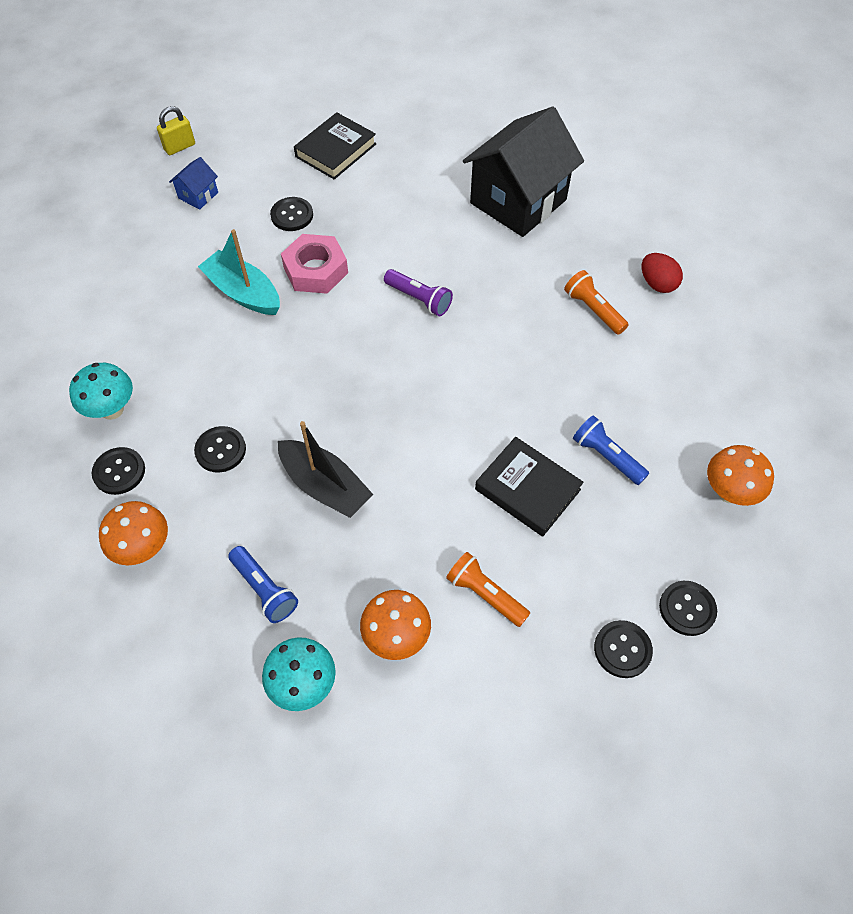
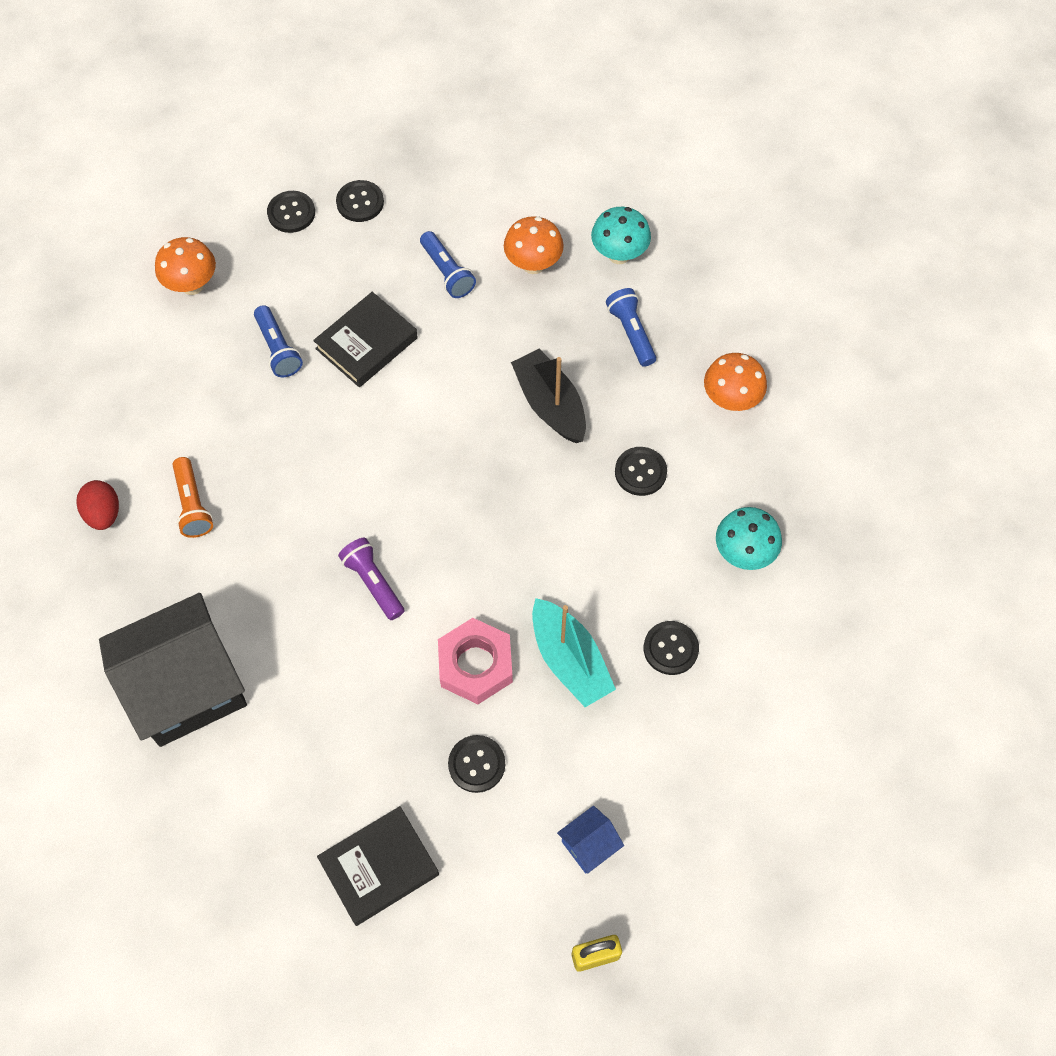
camera: 160 degrees left, 5 degrees up
black button [92,447,145,495] -> black button moved to [644,621,699,675]
orange flashlight [446,552,530,627] -> blue flashlight [420,231,476,298]
black book [475,437,584,537] -> black book turned 75 degrees clockwise [313,292,418,387]

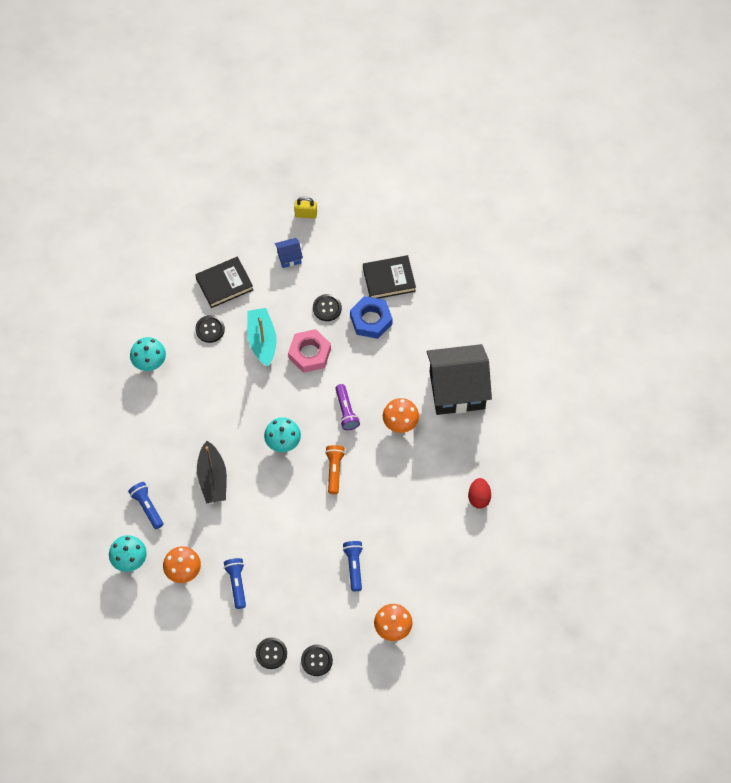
camera: 160 degrees left, 0 degrees up
orange flashlight [173,457,213,538] -> orange flashlight moved to [325,445,345,494]
black book [313,292,418,387] -> black book moved to [195,257,253,308]
blue flashlight [606,288,656,367] -> blue flashlight turned 150 degrees clockwise [128,482,163,529]
black button [615,447,667,496] -> none
orange mushroom [704,353,767,411] -> orange mushroom moved to [383,398,419,433]
none -> turquoise mushroom [264,417,301,452]
none -> blue nut [350,296,393,339]

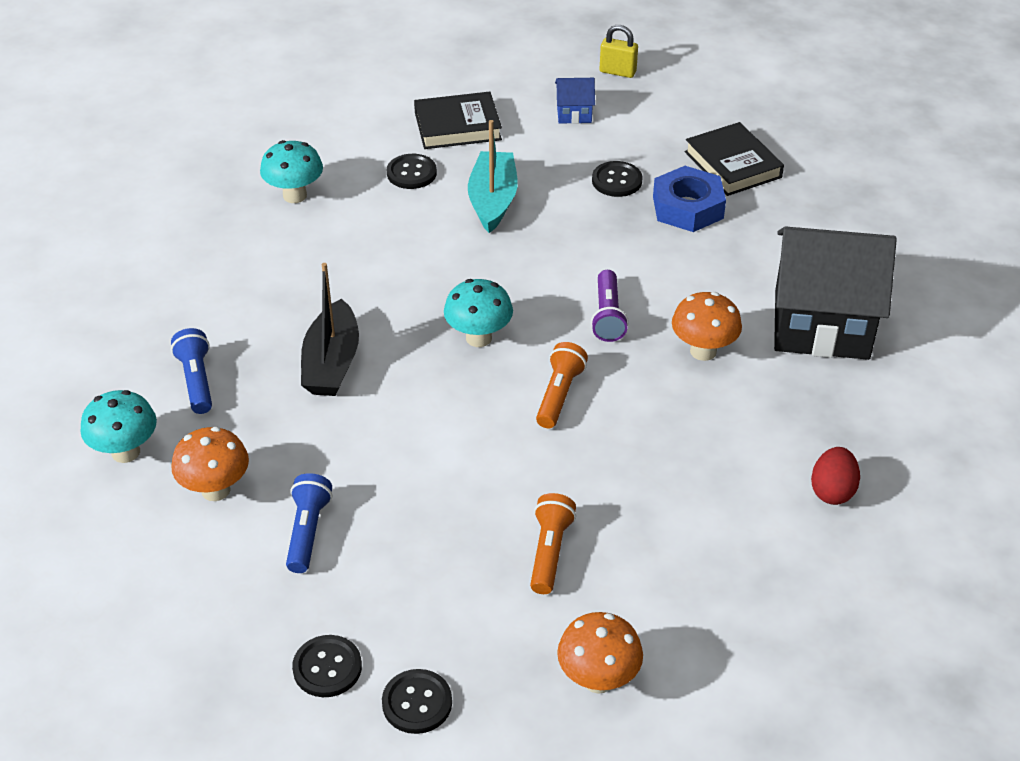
camera: 15 degrees right, 20 degrees down
pink nut [288,329,331,373] -> none
blue flashlight [343,541,363,591] -> orange flashlight [530,493,576,594]
black book [363,255,416,299] -> black book turned 60 degrees clockwise [685,122,784,196]

